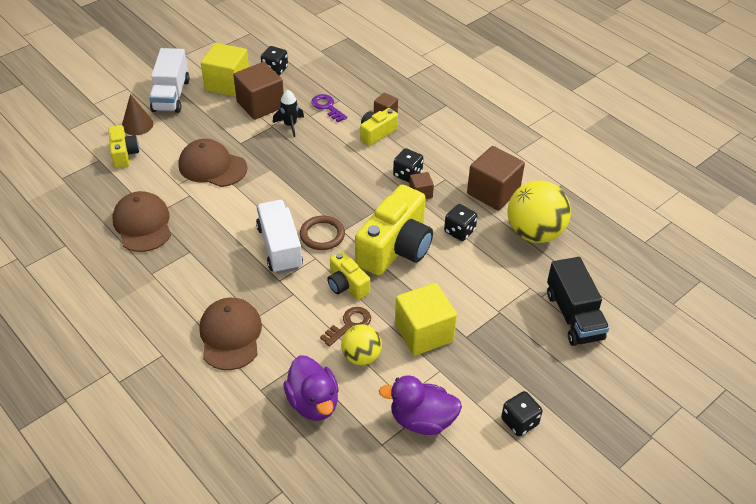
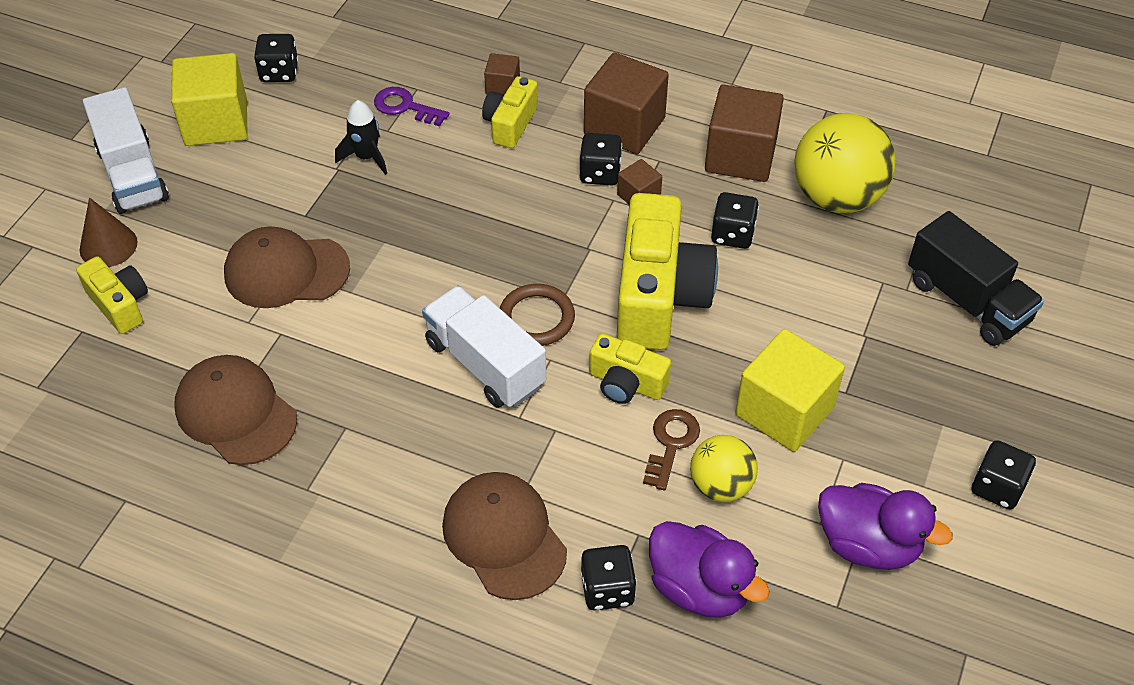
camera: 25 degrees left, 5 degrees up
brown cube [233,62,284,120] -> brown cube moved to [584,53,669,154]
purple duck [379,376,462,435] -> purple duck turned 135 degrees counterclockwise [818,483,953,570]
none -> black dice [581,545,637,611]

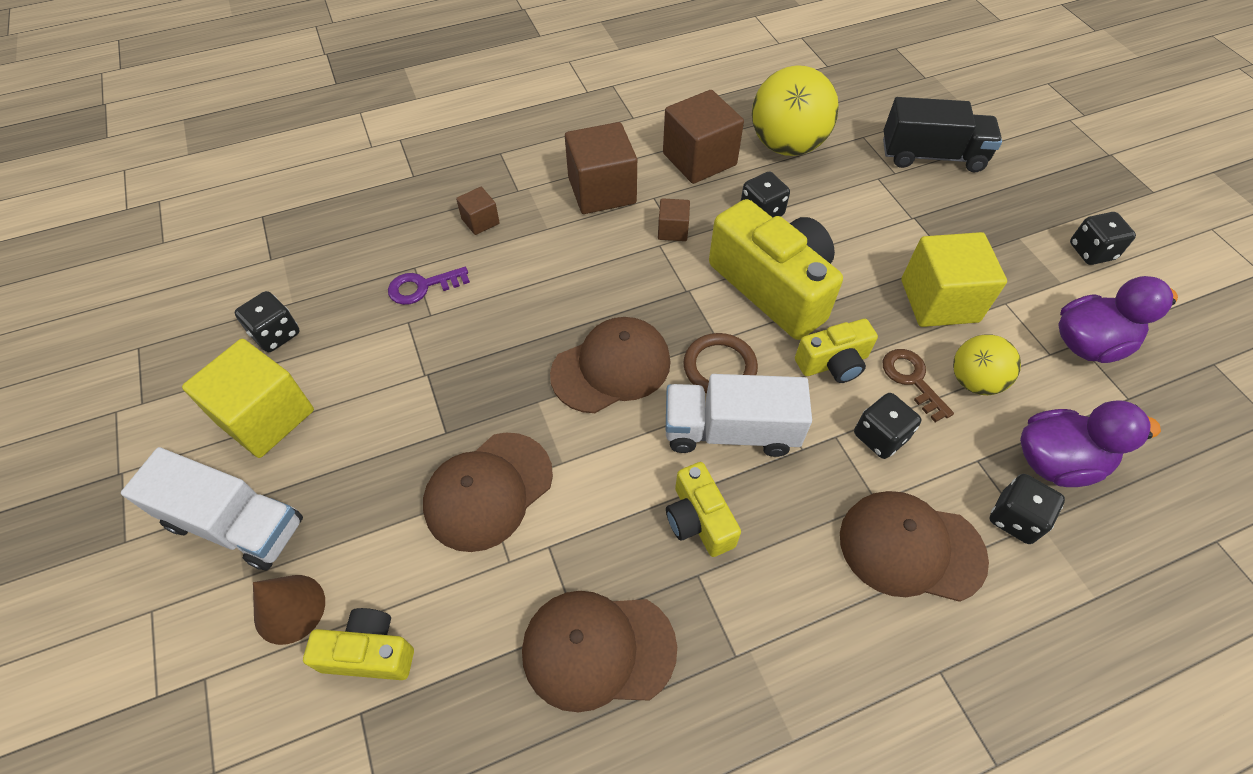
camera: 45 degrees left, 5 degrees up
black rocket [335,100,387,175] -> none
yellow camera [482,76,538,148] -> yellow camera moved to [666,462,741,557]
black dice [579,133,622,185] -> black dice moved to [854,393,922,459]
none -> brown cap [550,317,671,413]

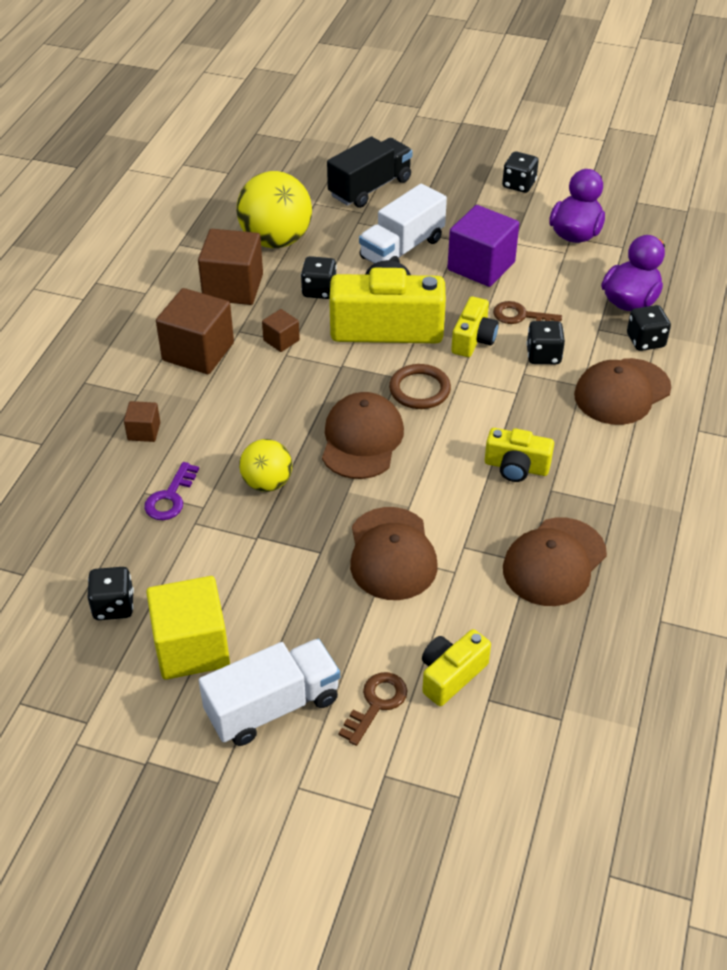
camera: 50 degrees left, 10 degrees down
brown cone [253,575,325,645] -> brown key [339,672,407,746]
white truck [666,374,812,457] -> white truck moved to [359,184,447,264]
yellow cube [901,232,1007,327] -> purple cube [447,205,519,287]
yellow ball [953,334,1021,395] -> yellow ball moved to [239,439,292,492]

